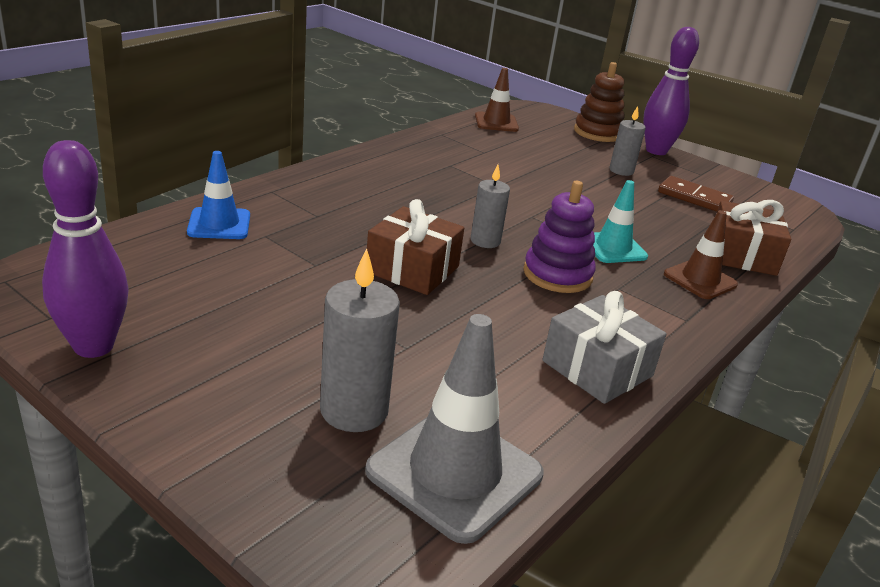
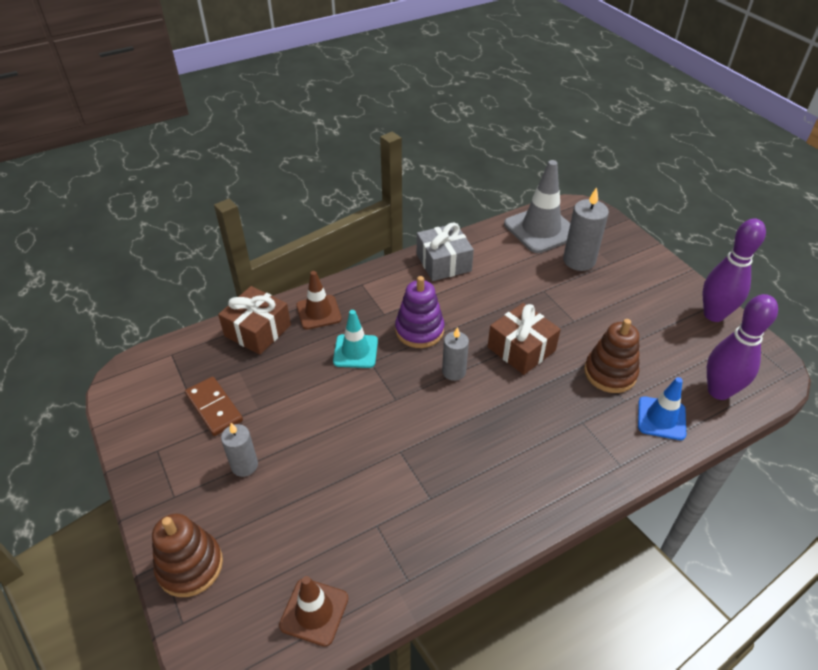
camera: 155 degrees left, 15 degrees up
purple bowling pin [643,27,699,155] -> purple bowling pin moved to [707,294,778,400]
none -> brown stacking toy [584,319,639,393]

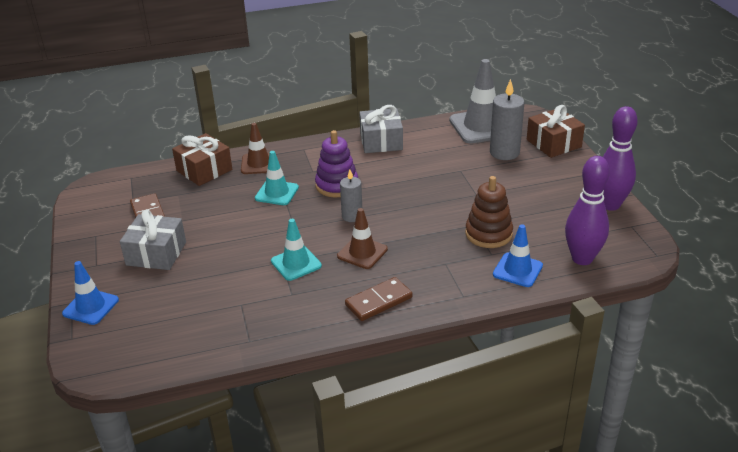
camera: 15 degrees right, 10 degrees down
brown stacking toy [152,513,223,597] -> blue traffic cone [62,261,119,325]
grey candle [221,423,258,477] -> grey gift [120,210,186,270]
brown traffic cone [279,576,348,647] -> brown traffic cone moved to [337,208,388,269]
brown gift [488,303,561,375] -> brown gift moved to [527,105,585,158]
none -> turquoise traffic cone [271,219,322,281]
none -> brown domino [345,277,412,321]

